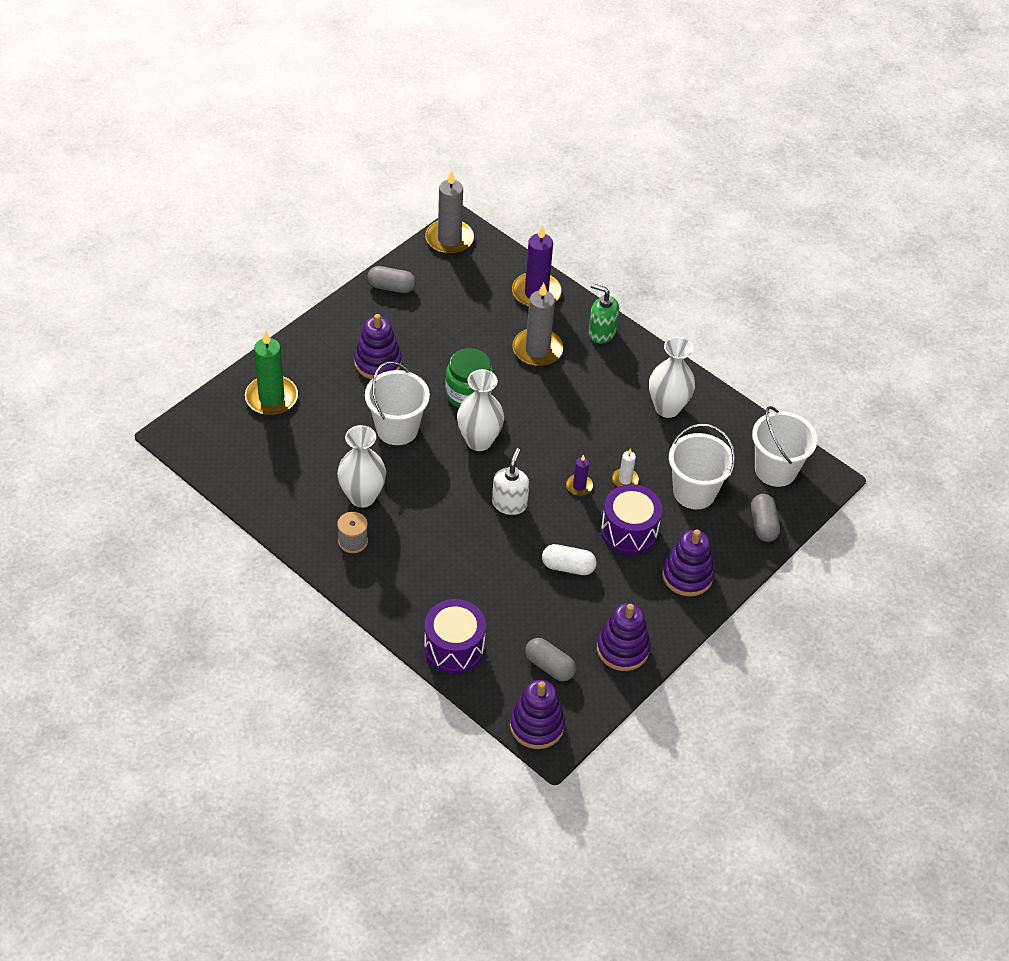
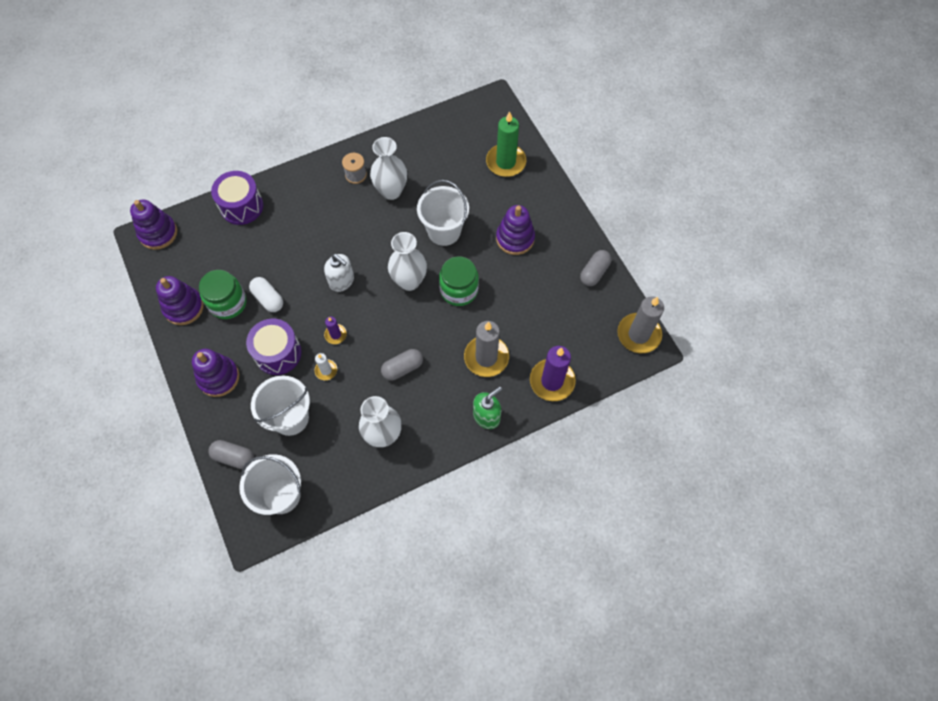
camera: 115 degrees right, 15 degrees up
grey capsule [525,638,576,681] -> grey capsule moved to [381,349,423,381]
white capsule [542,544,597,575] -> white capsule turned 75 degrees counterclockwise [249,277,283,312]
none -> green jar [199,270,247,319]

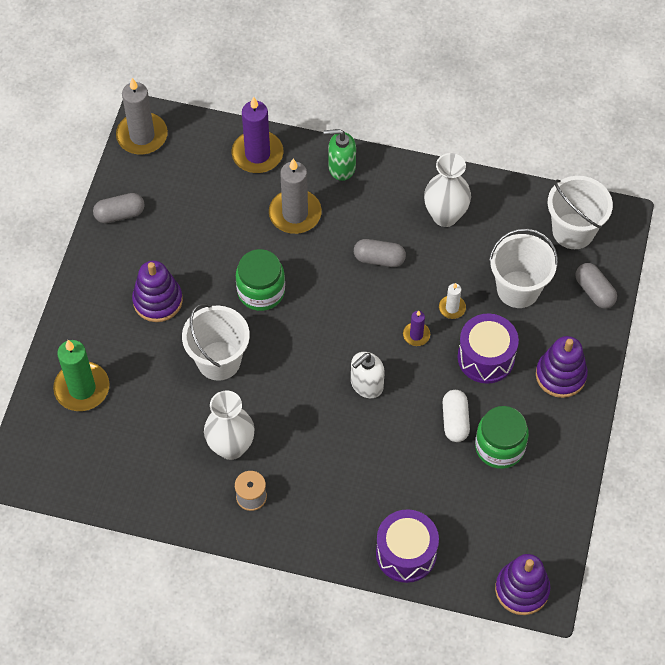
camera: 140 degrees left, 5 degrees down
purple stacking toy [156,276,204,325] -> none
white soap dispenser [324,254,354,292] -> white soap dispenser turned 120 degrees counterclockwise [351,352,385,398]
white vase [388,232,427,291] -> none

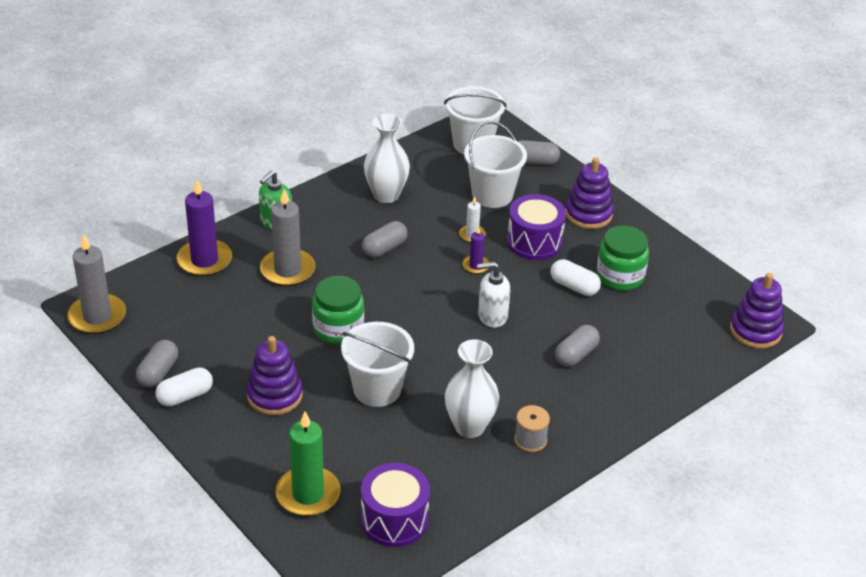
camera: 55 degrees left, 20 degrees down
white soap dispenser [351,352,385,398] -> white soap dispenser turned 90 degrees clockwise [477,262,510,328]
purple drum [376,509,439,583] -> purple drum moved to [361,463,430,547]
none -> white capsule [155,367,213,406]
none -> grey capsule [555,325,600,367]

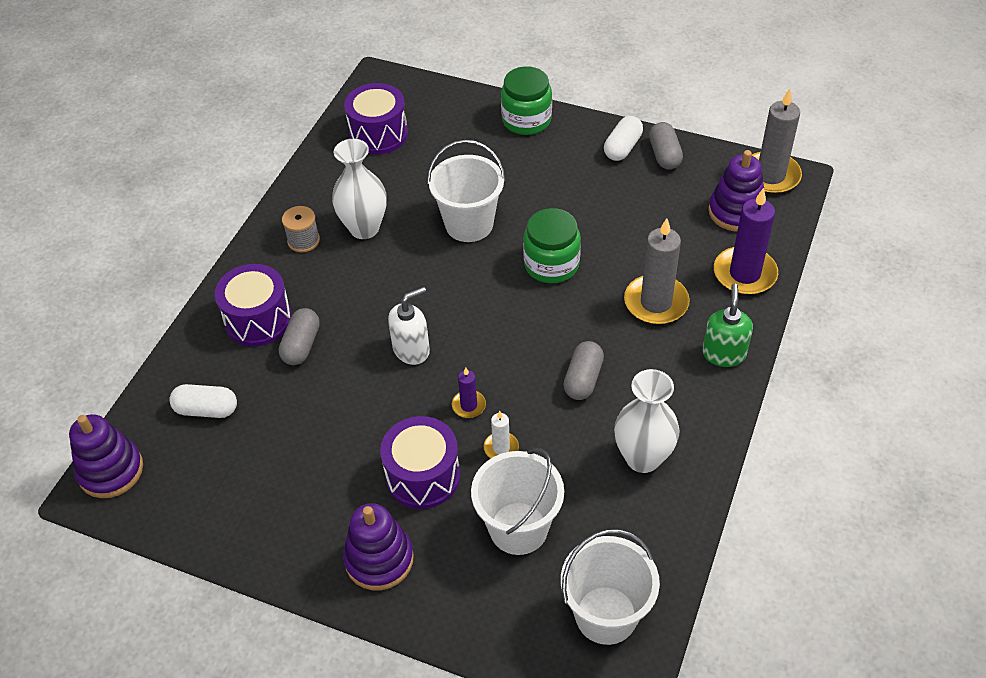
camera: 155 degrees right, 10 degrees up
purple stacking toy [247,336,303,415] -> purple stacking toy moved to [708,150,764,232]
green candle [276,412,340,516] -> none
grey capsule [518,140,560,165] -> none
white capsule [551,259,601,296] -> white capsule moved to [169,384,237,418]
green jar [597,226,649,291] -> green jar moved to [501,66,552,135]
none -> purple drum [215,264,292,346]

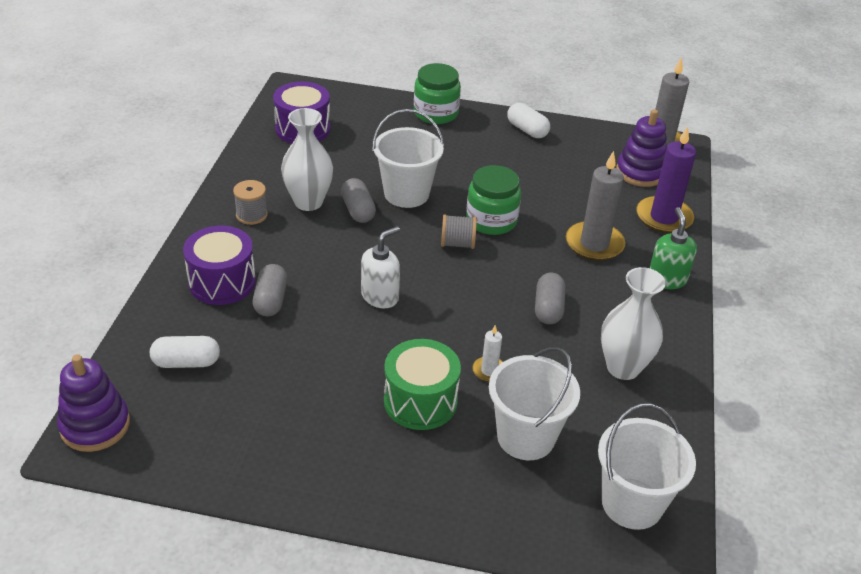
camera: 15 degrees left, 10 degrees down
purple stacking toy [343,503,414,590] -> none
purple drum [380,416,460,509] -> green drum [384,339,461,430]
purple candle [452,367,486,418] -> none
white capsule [604,116,643,161] -> white capsule turned 60 degrees counterclockwise [507,103,550,138]
grey capsule [649,122,683,169] -> grey capsule moved to [341,178,376,223]
none -> grey spool [441,214,477,249]

